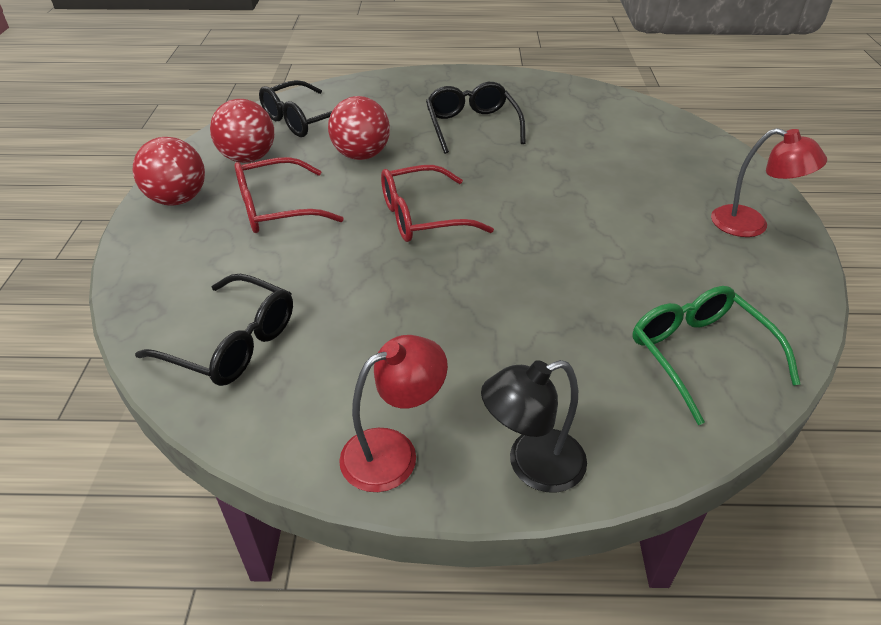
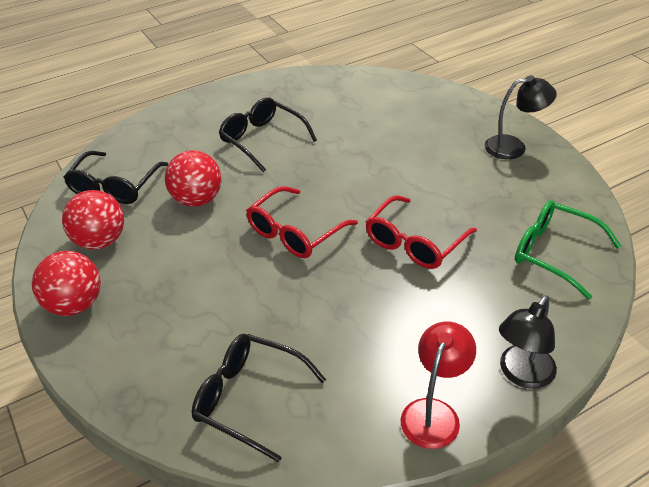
camera: 30 degrees left, 0 degrees up
black glasses [135,274,293,386] -> black glasses turned 150 degrees counterclockwise [192,334,326,462]
red glasses [235,157,344,233] -> red glasses moved to [366,195,477,269]
red lamp [711,128,827,237] -> black lamp [484,75,557,159]

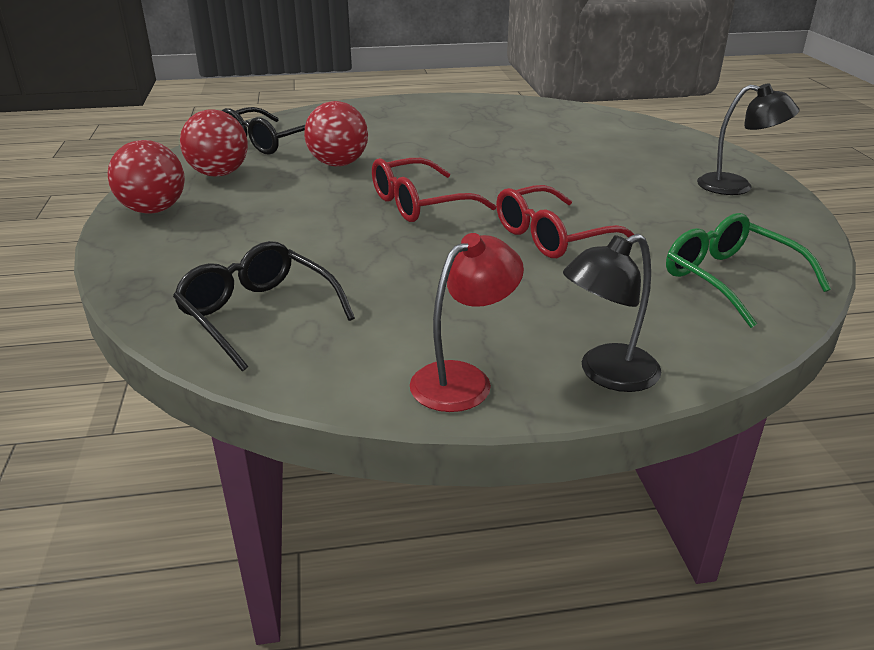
camera: 20 degrees right, 10 degrees down
black glasses [219,97,317,172] -> none

